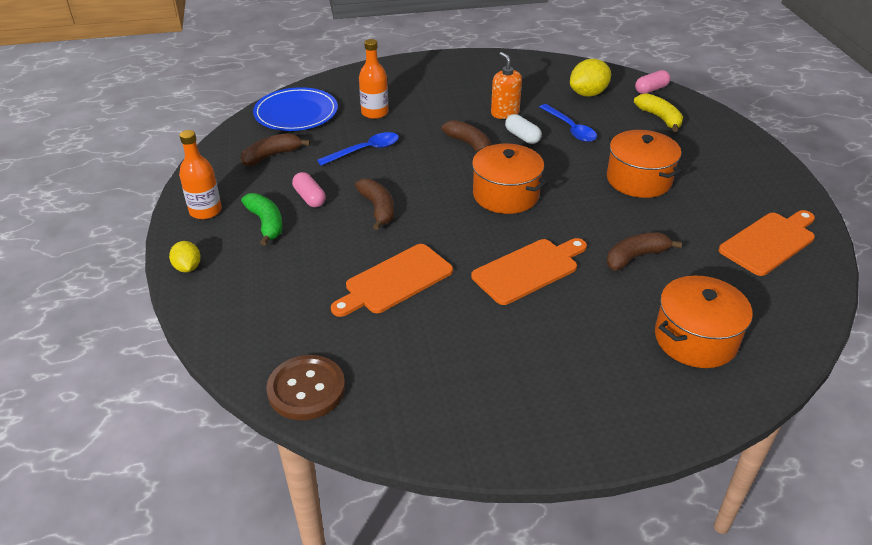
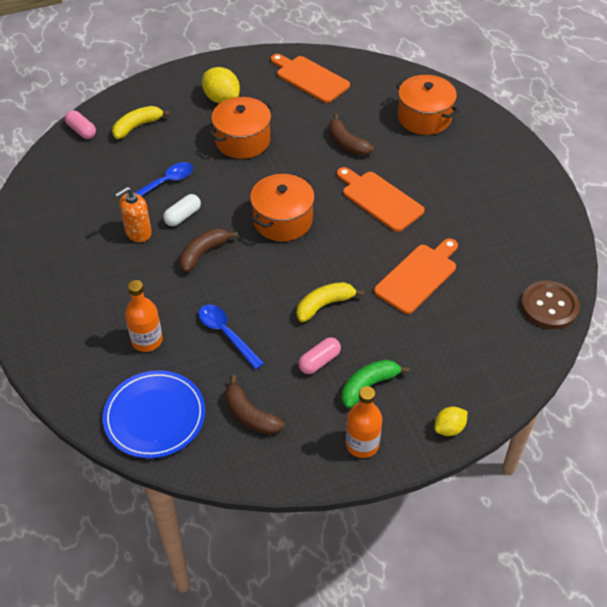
camera: 100 degrees left, 10 degrees up
orange cutting board [331,244,453,317] -> orange cutting board turned 90 degrees counterclockwise [374,238,458,314]
brown banana [355,178,394,230] -> yellow banana [297,282,364,322]
yellow lemon [570,59,611,96] -> yellow lemon moved to [202,67,240,103]

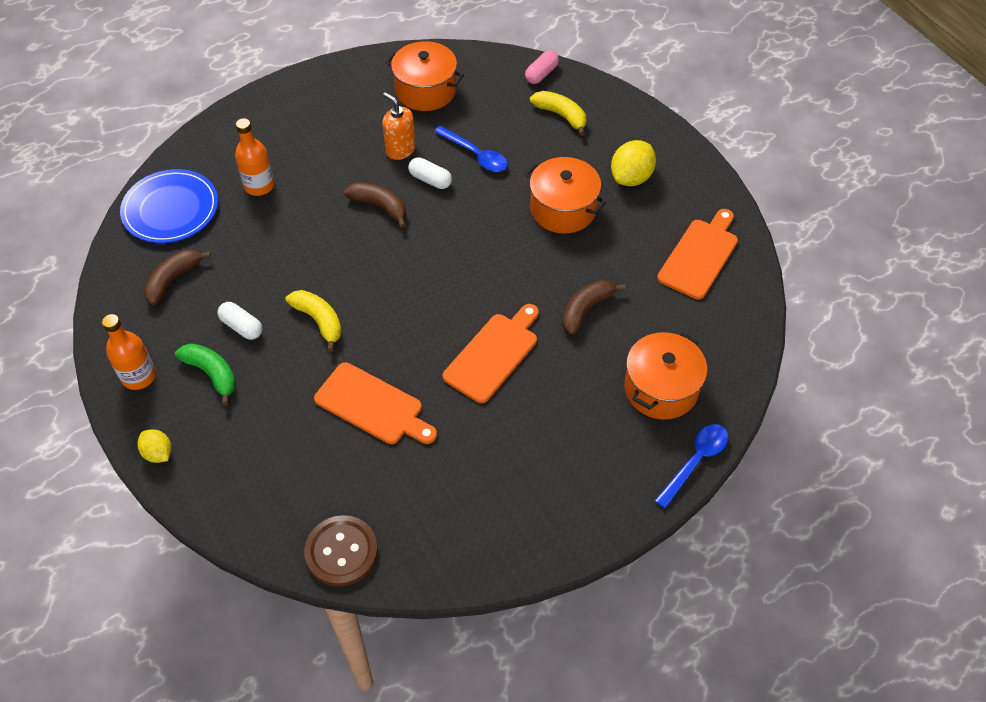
camera: 80 degrees right, 5 degrees up
blue spoon [199,304,264,369] -> blue spoon moved to [654,424,728,509]
orange pot [250,174,315,241] -> orange pot moved to [385,41,464,111]
pink capsule [298,337,341,374] -> white capsule [217,302,262,340]

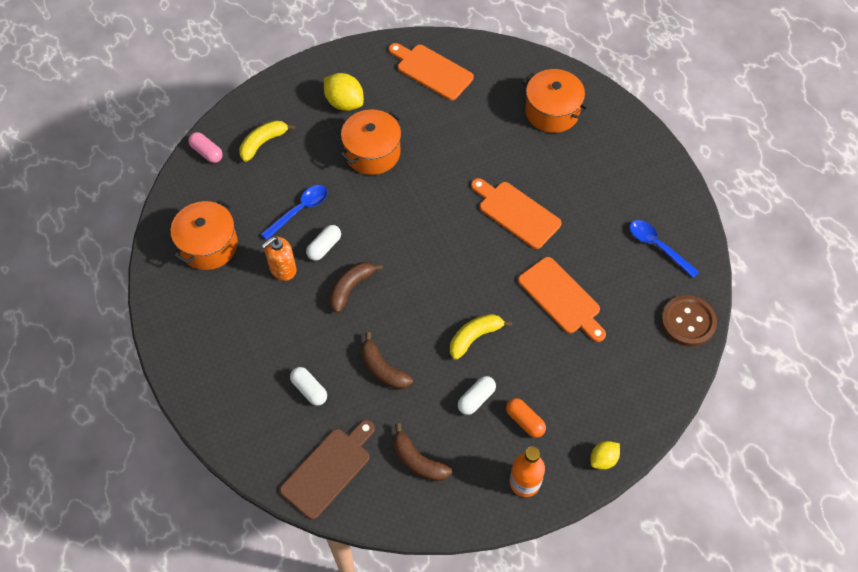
camera: 85 degrees left, 5 degrees up
blue plate [120,169,218,243] -> brown cutting board [280,420,375,520]
green banana [175,343,236,405] -> orange capsule [506,398,546,438]
orange bottle [235,118,275,196] -> white capsule [290,367,327,406]
orange cutting board [314,362,437,444] -> orange cutting board turned 105 degrees clockwise [518,257,606,342]
brown banana [562,280,625,335] -> brown banana moved to [361,332,413,389]
blue spoon [654,424,728,509] -> blue spoon moved to [630,220,699,278]

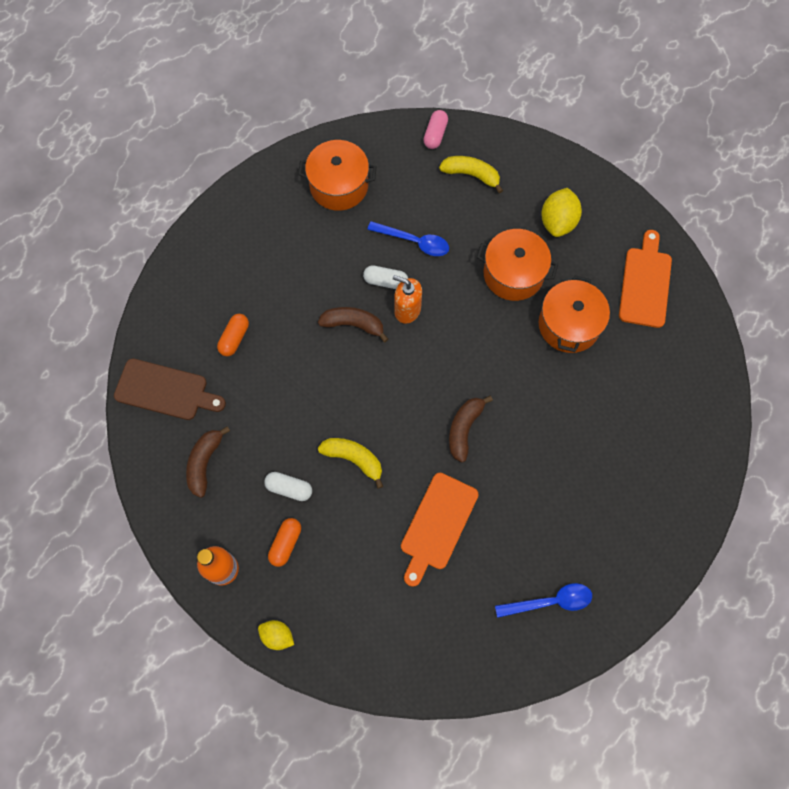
camera: 65 degrees right, 10 degrees up
orange soap dispenser [262,236,296,281] -> orange soap dispenser moved to [393,275,422,324]
white capsule [290,367,327,406] -> orange capsule [217,314,249,356]
brown banana [361,332,413,389] -> brown banana moved to [449,396,493,462]
orange cutting board [471,178,562,249] -> none
orange pot [522,69,588,133] -> orange pot moved to [539,275,610,353]
blue spoon [630,220,699,278] -> blue spoon turned 60 degrees clockwise [495,583,592,618]
brown button [661,295,717,346] -> none

